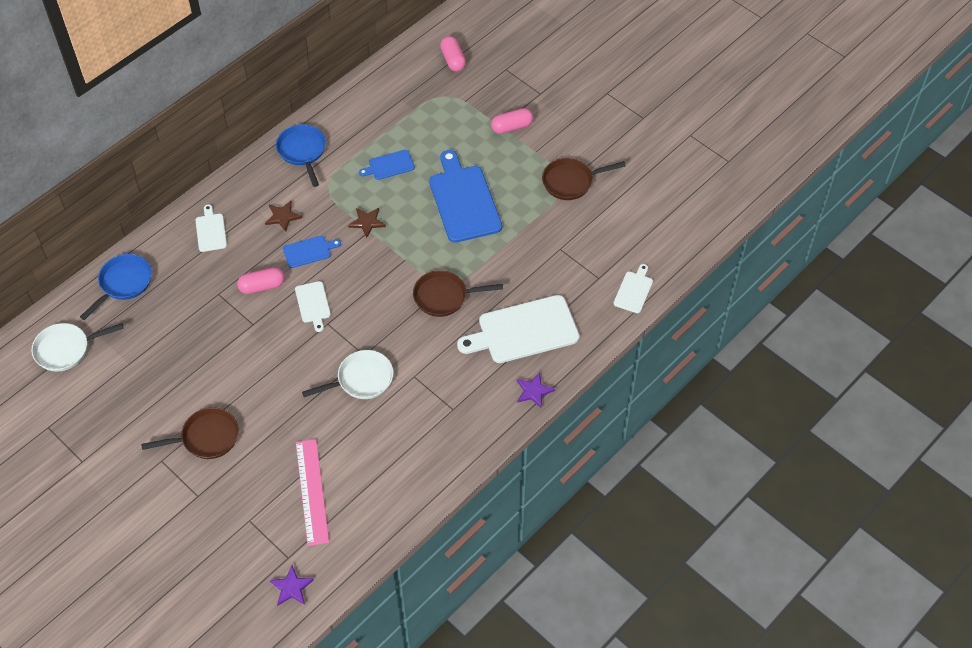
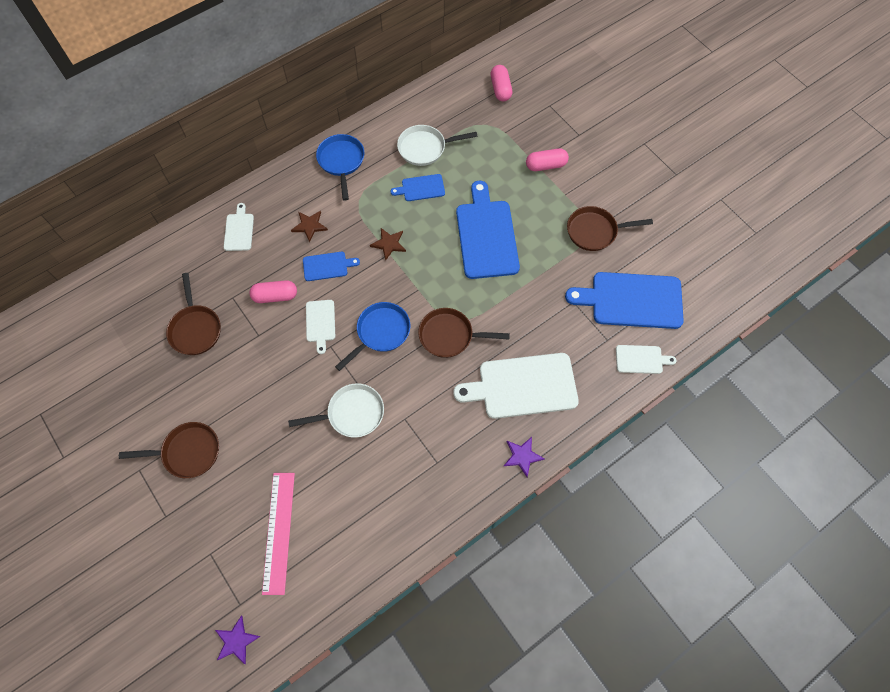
camera: 10 degrees right, 10 degrees up
white pan [31,323,124,372] -> white pan moved to [397,125,477,166]
blue pan [80,254,152,320] -> blue pan moved to [335,302,410,371]
white cutting board [614,264,653,313] -> white cutting board turned 60 degrees clockwise [616,345,677,374]
none -> brown pan [166,273,221,355]
none -> blue cutting board [565,272,684,329]

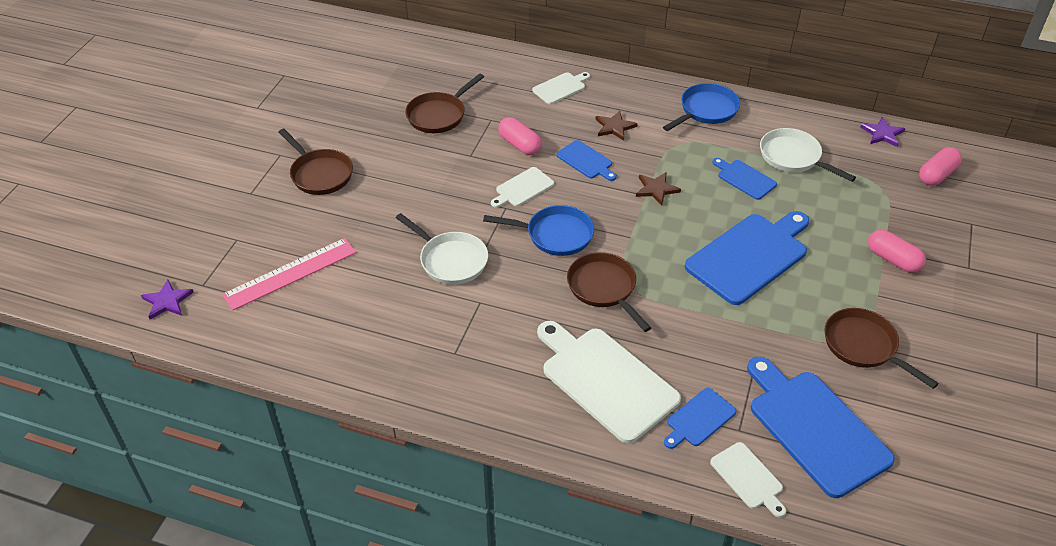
camera: 55 degrees right, 20 degrees down
purple star [504,437,545,477] -> purple star moved to [860,117,905,147]
none -> blue cutting board [664,388,737,449]

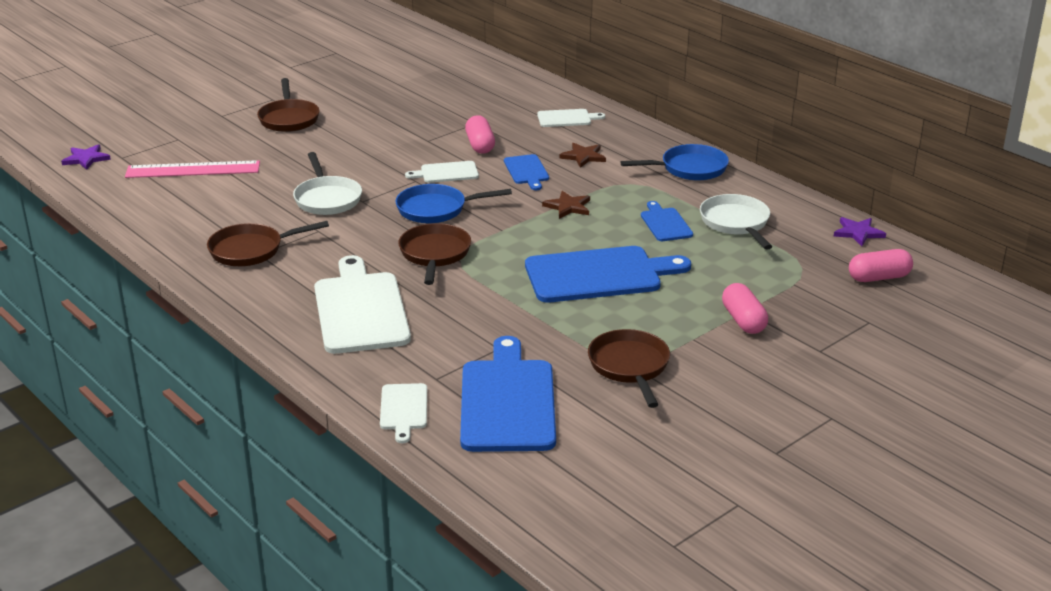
camera: 30 degrees right, 15 degrees down
brown pan [405,73,484,133] -> brown pan moved to [207,221,329,266]
blue pan [483,205,594,256] -> blue pan turned 135 degrees clockwise [396,184,512,223]
blue cutting board [664,388,737,449] -> none

